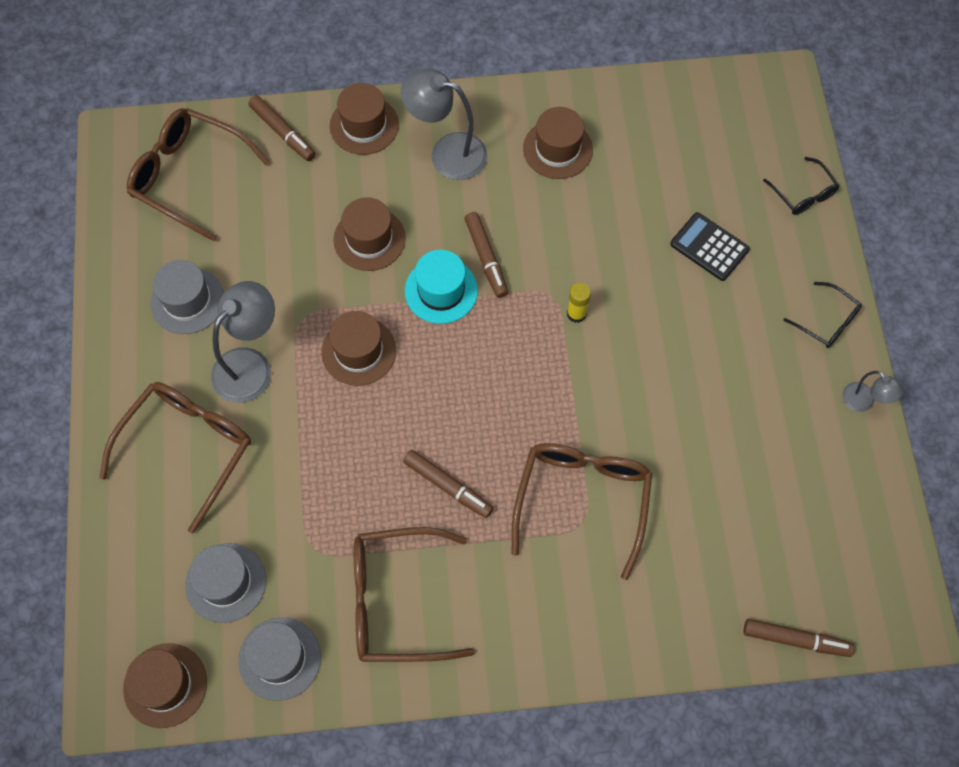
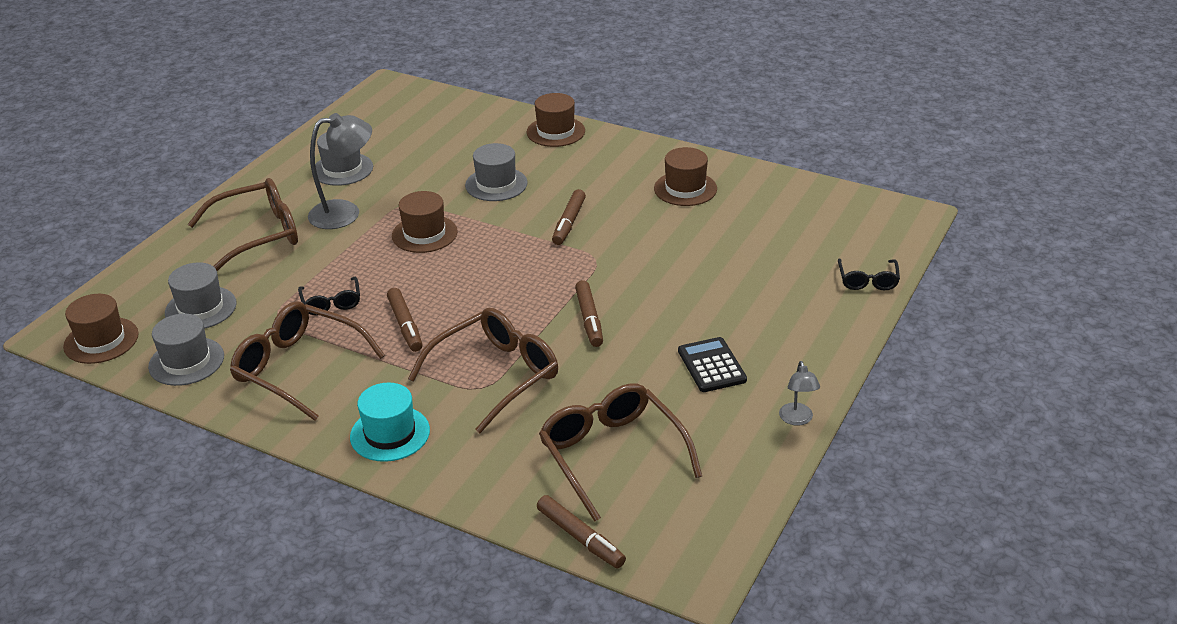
camera: 35 degrees right, 30 degrees down
brown glasses [127,108,270,241] -> brown glasses moved to [539,383,702,522]
brown marker [249,95,316,161] -> brown marker moved to [575,280,603,347]
brown hat [333,197,406,271] -> grey hat [465,143,528,201]
grey lamp [401,69,487,180] -> none
turquoise hat [405,250,478,324] -> turquoise hat moved to [350,383,430,462]
yellow glue stick [567,283,591,323] -> none
black calculator [670,212,750,281] -> black calculator moved to [678,337,747,392]
black glasses [783,282,862,348] -> black glasses moved to [298,276,360,315]

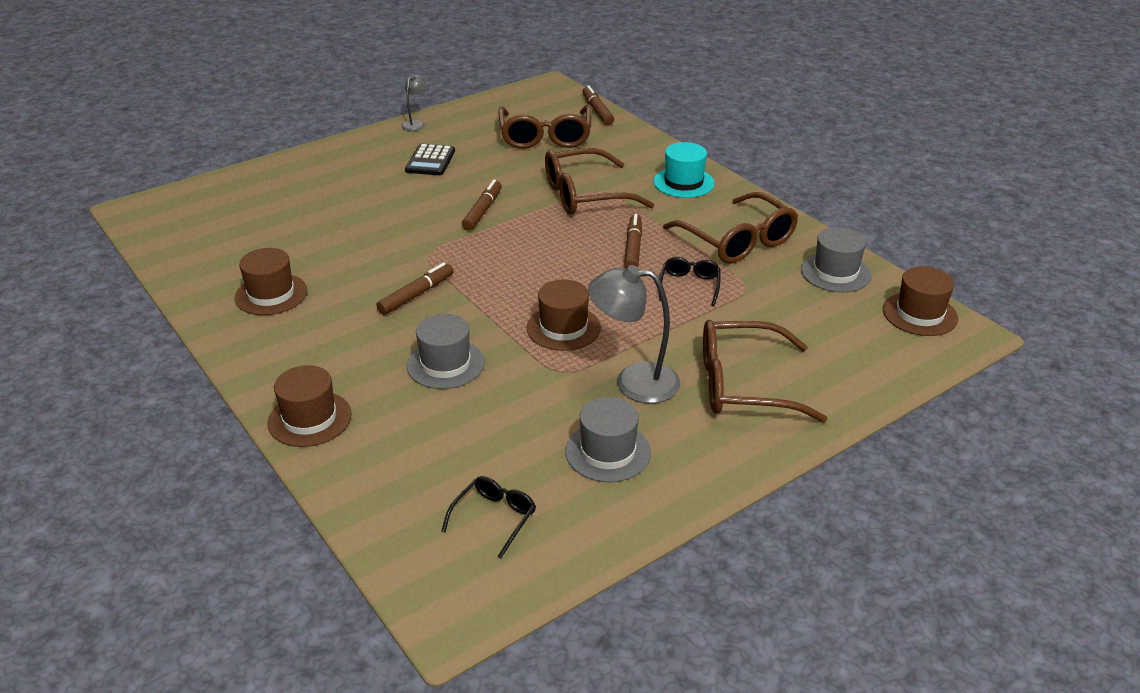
camera: 155 degrees left, 0 degrees up
grey hat [165,262,237,329] -> none
black glasses [838,259,900,290] -> black glasses moved to [441,476,536,559]

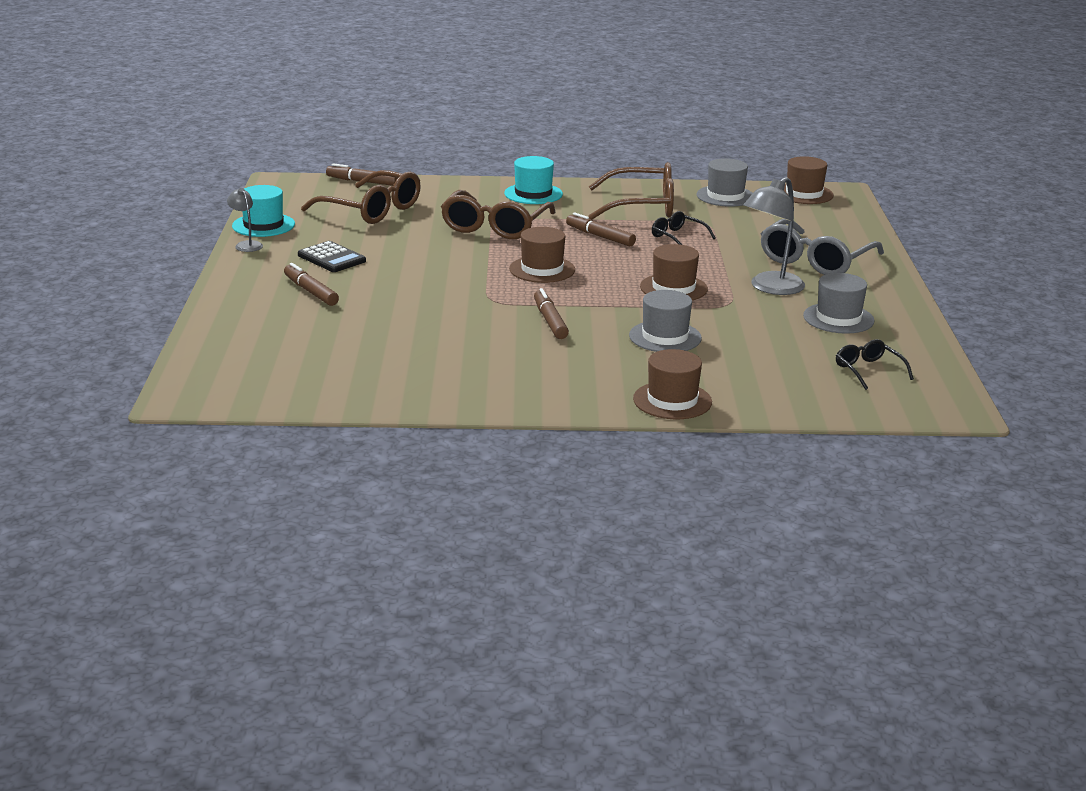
camera: 55 degrees left, 10 degrees down
brown hat [234,248,308,315] -> brown hat moved to [509,227,575,283]
brown marker [462,180,502,231] -> brown marker moved to [284,263,339,306]
brown glasses [703,320,827,423] -> grey glasses [761,219,884,275]
none -> turquoise hat [232,185,295,237]

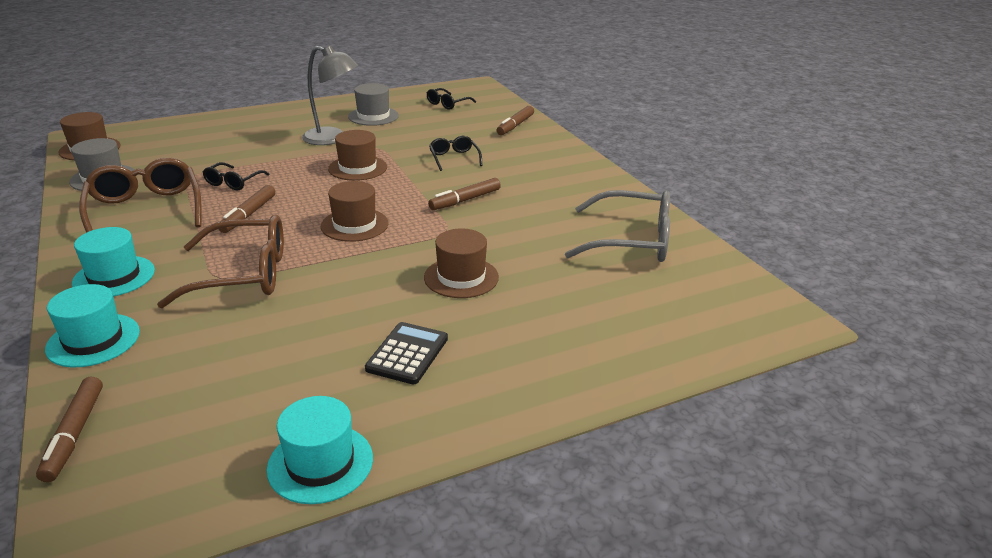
camera: 115 degrees left, 5 degrees up
grey lamp [227,188,263,252] -> none
brown marker [284,263,339,306] -> brown marker moved to [497,106,534,135]
brown glasses [301,170,421,224] -> none
grey hat [629,290,702,352] -> black glasses [429,136,483,171]
brown hat [633,349,712,419] -> brown hat moved to [424,228,499,298]
grey glasses [761,219,884,275] -> grey glasses moved to [565,190,670,262]
none -> turquoise hat [45,284,140,368]

